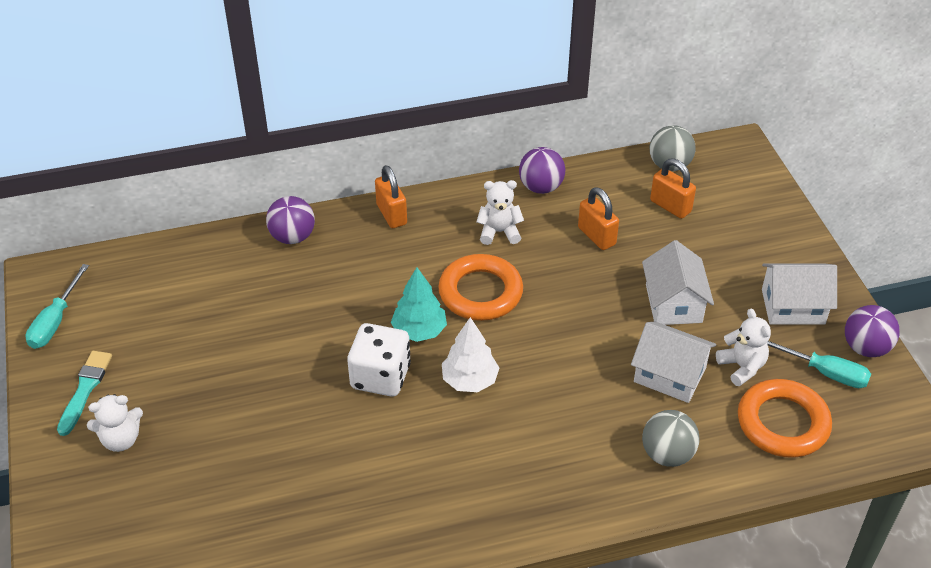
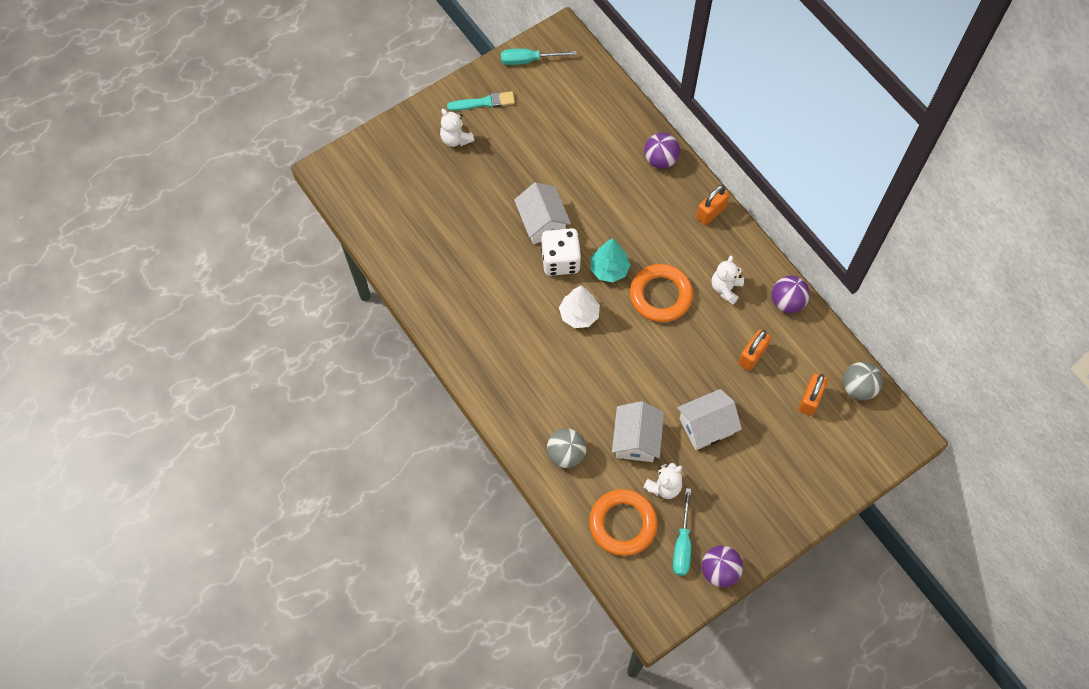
camera: 70 degrees right, 20 degrees up
white teddy bear [477,180,524,245] -> white teddy bear turned 135 degrees counterclockwise [712,256,744,305]
white house [762,263,837,325] -> white house moved to [514,182,571,244]

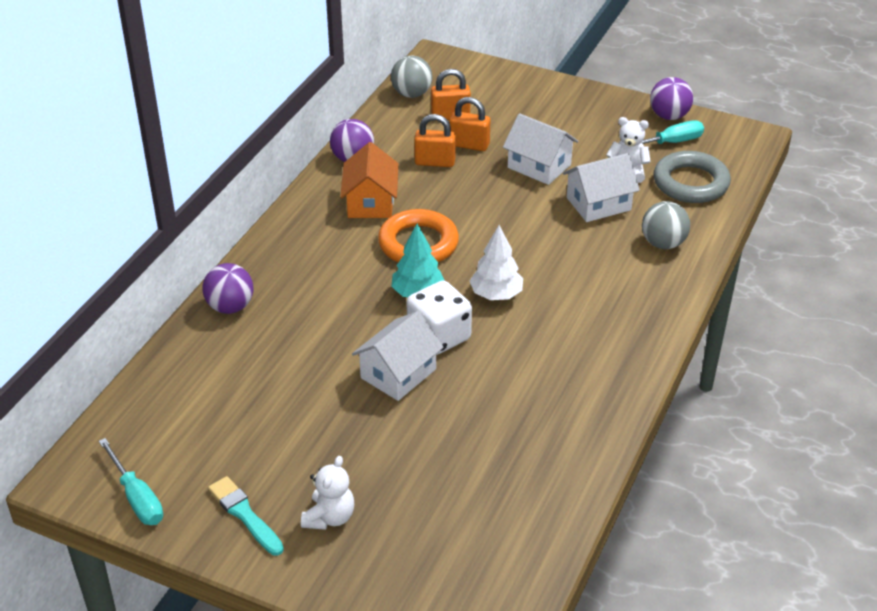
camera: 120 degrees left, 25 degrees down
orange ring [589,489,658,556] -> grey ring [653,151,731,203]
orange padlock [696,185,730,225] -> orange padlock moved to [449,97,490,151]
white teddy bear [712,256,744,305] -> orange house [340,142,399,218]

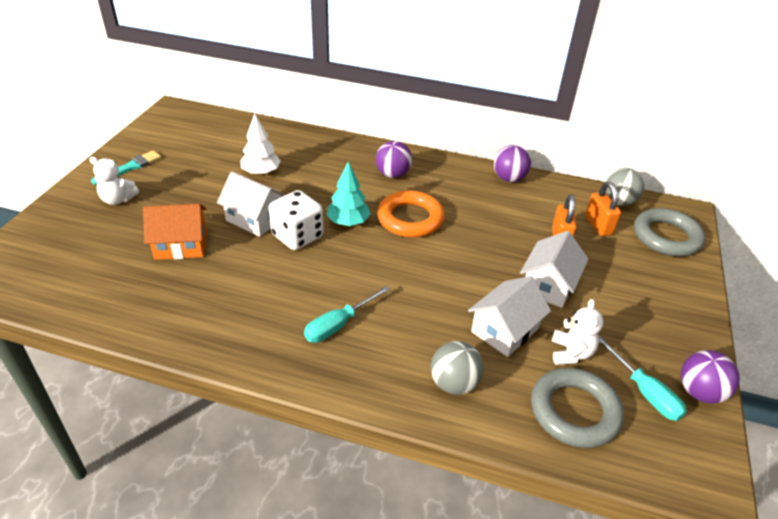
camera: 80 degrees right, 0 degrees up
turquoise screwdriver [99,438,163,525] -> turquoise screwdriver moved to [304,286,390,343]
purple ball [202,263,253,314] -> purple ball moved to [376,141,412,178]
orange house [340,142,399,218] -> orange house moved to [143,204,207,260]
orange padlock [414,114,456,167] -> none
white tree [470,225,523,300] -> white tree moved to [240,113,281,175]
white house [563,153,640,222] -> white house turned 75 degrees clockwise [468,276,551,357]
none -> grey ring [634,208,705,257]

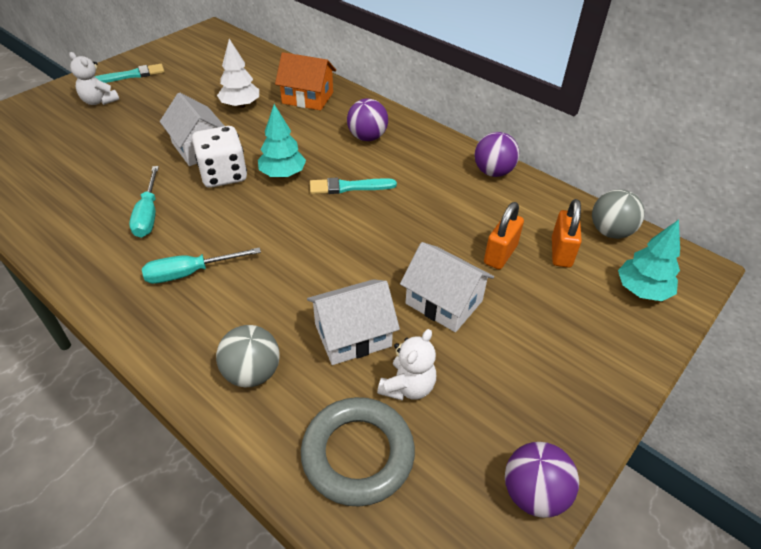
camera: 25 degrees right, 5 degrees up
orange house [143,204,207,260] -> orange house moved to [275,52,336,110]
orange ring [377,190,445,237] -> turquoise brush [310,178,397,194]
white house [520,231,589,308] -> white house turned 75 degrees clockwise [400,242,494,332]
turquoise screwdriver [598,335,687,421] -> turquoise screwdriver moved to [129,166,159,238]
grey ring [634,208,705,257] -> turquoise tree [618,220,680,301]

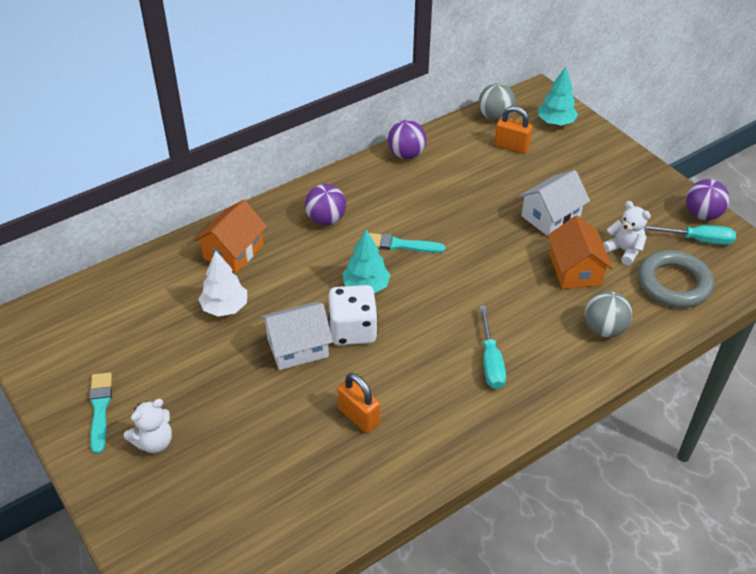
camera: 75 degrees left, 0 degrees up
turquoise screwdriver [129,166,159,238] -> turquoise screwdriver moved to [644,225,736,245]
white house [307,279,400,365] -> orange house [548,215,613,289]
turquoise brush [310,178,397,194] -> turquoise brush turned 90 degrees clockwise [369,233,446,253]
orange padlock [484,202,524,269] -> orange padlock moved to [338,373,380,433]

